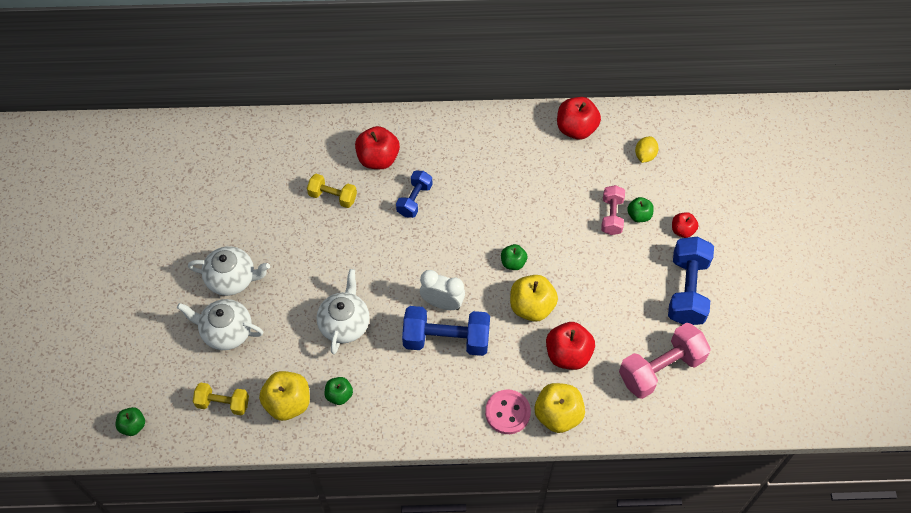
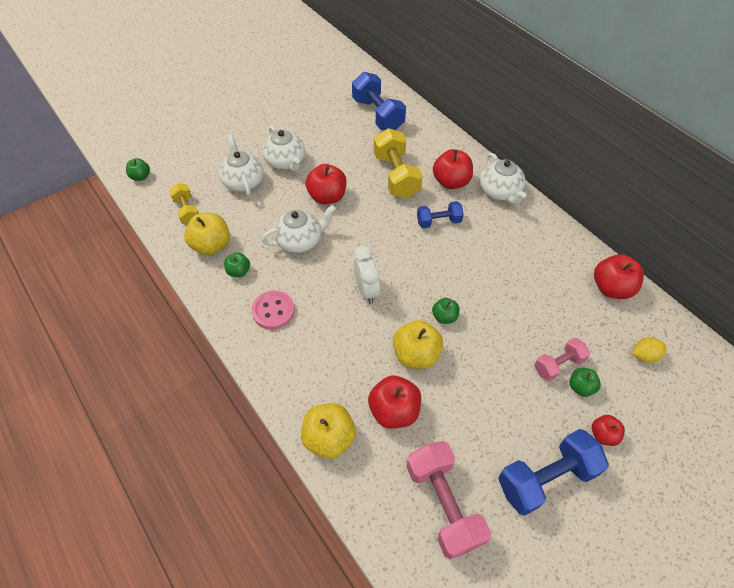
camera: 55 degrees right, 5 degrees down
yellow dumbbell [307,174,357,208] -> yellow dumbbell [374,128,423,198], size x1.71
blue dumbbell [402,306,490,356] -> blue dumbbell moved to [352,72,406,130]
pink button [485,390,531,434] -> pink button moved to [252,291,295,329]
pink dumbbell [619,323,711,399] -> pink dumbbell turned 45 degrees clockwise [406,441,491,559]
none -> red apple [306,164,346,204]
none -> white teapot [480,153,526,205]

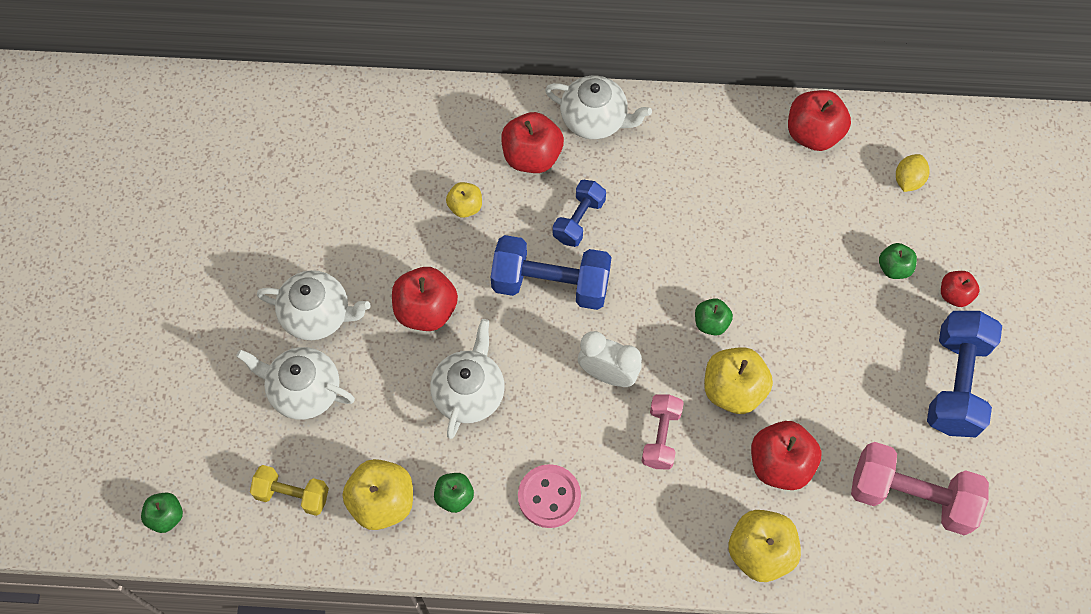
camera: 50 degrees left, 10 degrees up
blue dumbbell [352,72,406,130] -> blue dumbbell moved to [491,235,611,310]
yellow dumbbell [374,128,423,198] -> yellow apple [446,182,482,218]
pink dumbbell [535,338,590,381] -> pink dumbbell moved to [641,394,684,470]

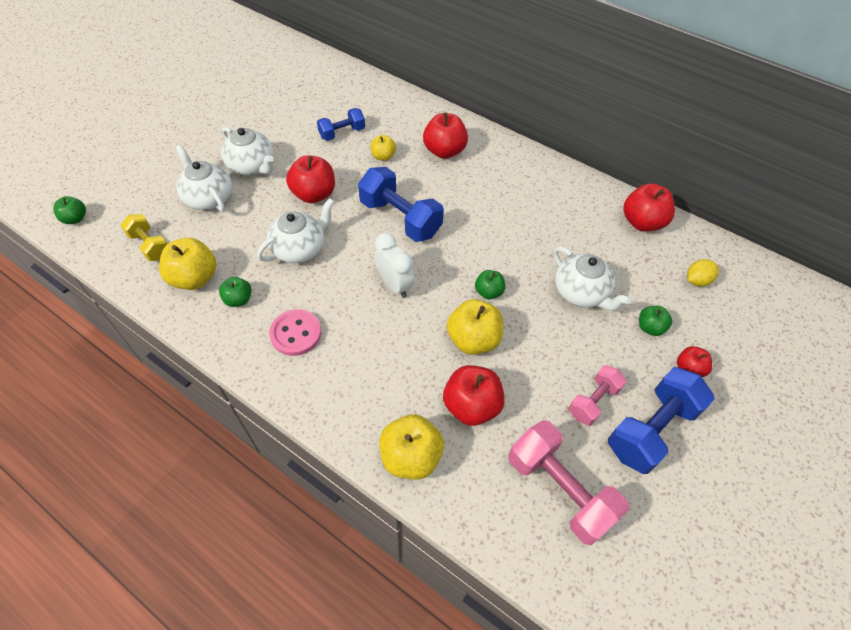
camera: 30 degrees right, 10 degrees down
white teapot [545,75,652,139] -> white teapot moved to [553,247,631,311]
blue dumbbell [553,180,606,247] -> blue dumbbell moved to [317,108,365,141]
pink dumbbell [641,394,684,470] -> pink dumbbell moved to [569,365,626,426]

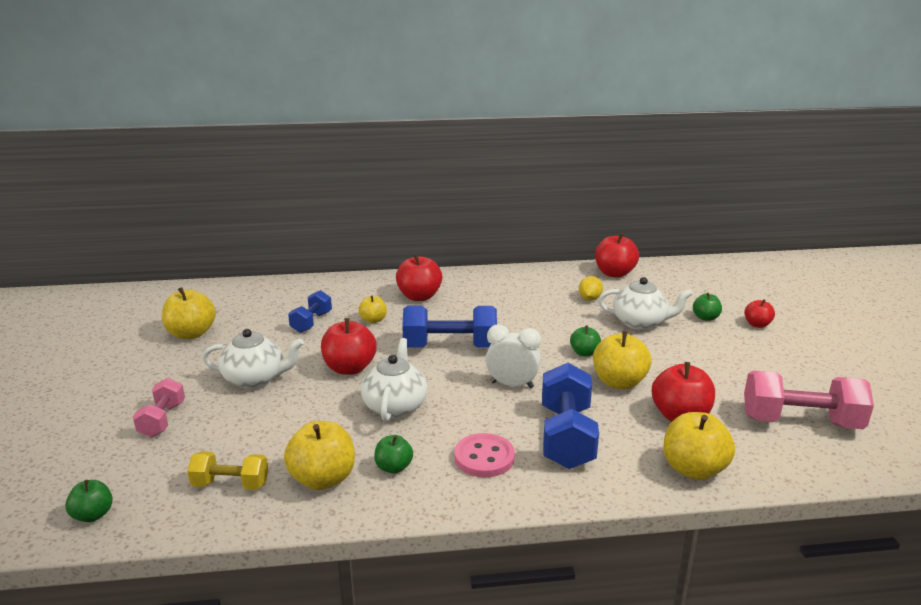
camera: 40 degrees left, 30 degrees down
white teapot [176,144,232,212] -> none
pink dumbbell [569,365,626,426] -> pink dumbbell moved to [133,378,185,437]
blue dumbbell [608,367,715,474] -> blue dumbbell moved to [542,363,599,469]
yellow lemon [687,259,719,287] -> yellow lemon moved to [579,276,603,300]
none -> yellow apple [162,287,216,339]

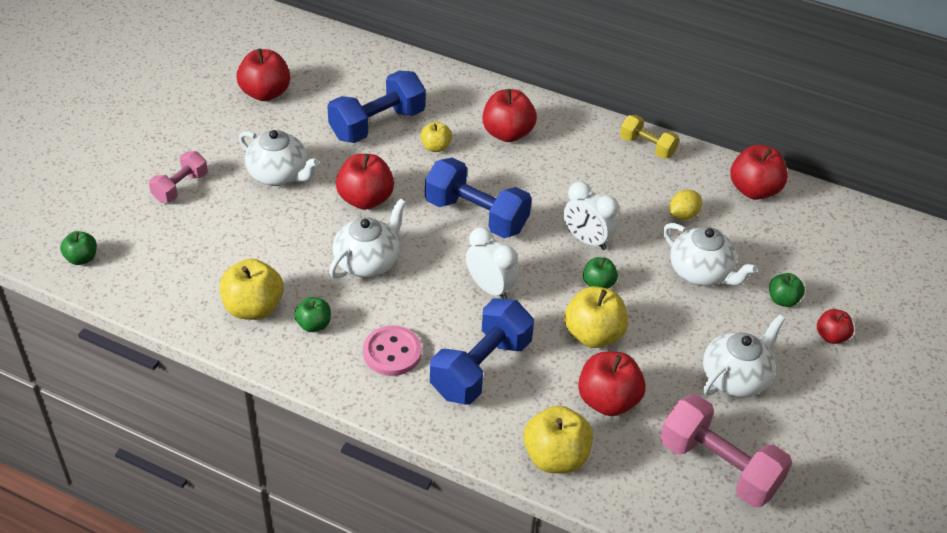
camera: 30 degrees right, 20 degrees up
yellow apple [162,287,216,339] -> red apple [237,48,290,101]
yellow dumbbell [187,451,268,490] -> yellow dumbbell moved to [620,115,679,159]
blue dumbbell [288,290,332,333] -> blue dumbbell [327,71,426,143], size x1.71
none -> white clock [564,181,619,250]
none -> white teapot [703,314,785,397]

